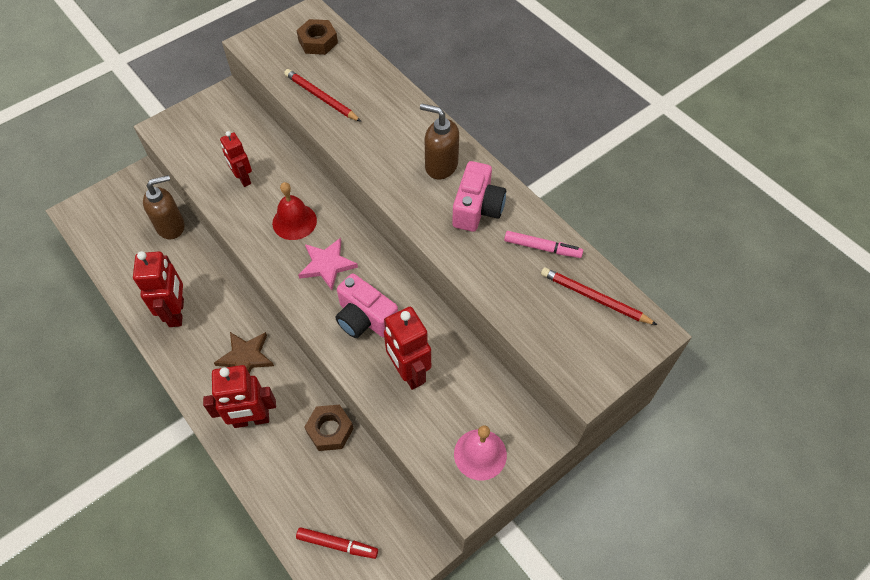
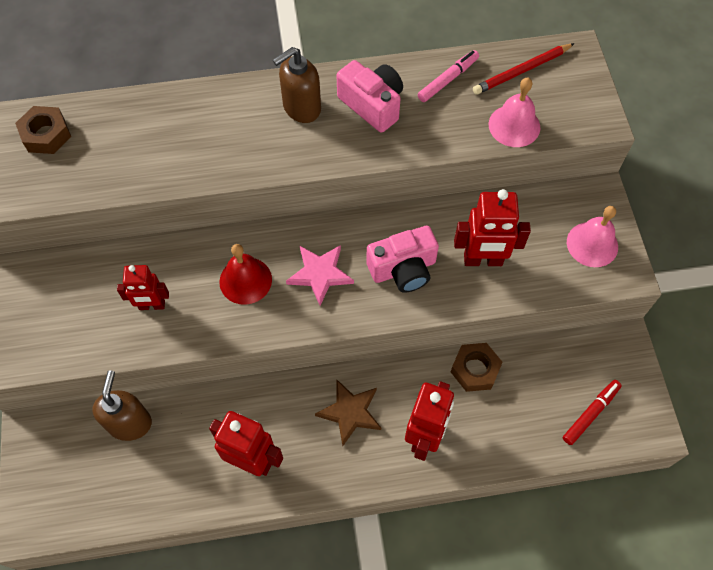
camera: 60 degrees left, 5 degrees up
red pencil [284,69,361,122] -> none
none -> pink bell [489,78,540,147]

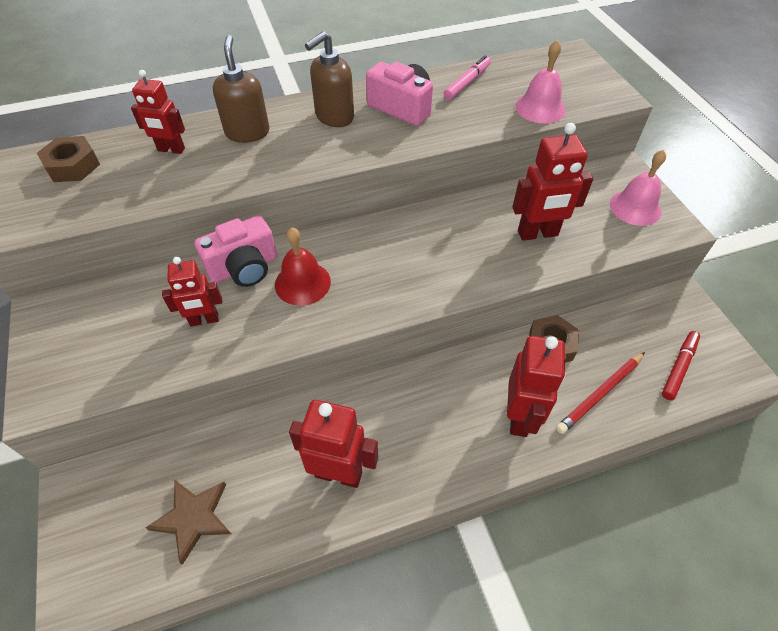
camera: 10 degrees left, 10 degrees down
brown soap dispenser [92,370,152,441] -> brown soap dispenser moved to [213,35,270,143]
pink star [286,245,354,306] -> none
brown star [315,379,381,446] -> brown star moved to [146,480,231,565]
pink camera [366,226,439,293] -> pink camera moved to [195,215,277,287]
red pencil [473,43,575,95] -> red pencil moved to [556,352,645,434]
none -> red robot [131,70,185,154]

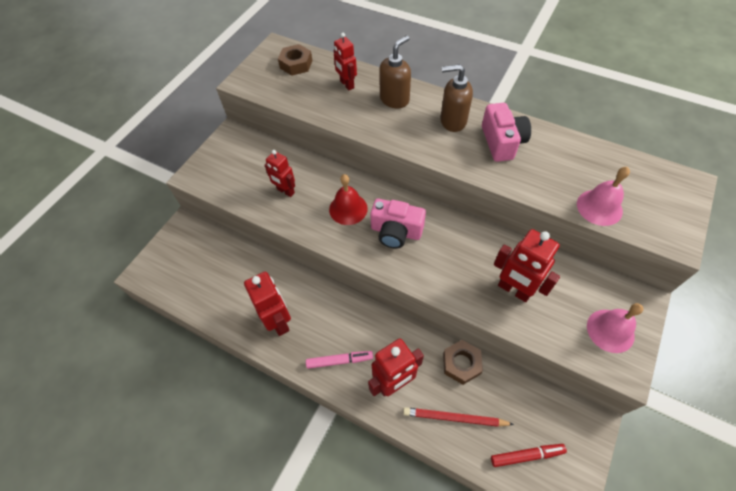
camera: 50 degrees right, 5 degrees up
brown star [146,480,231,565] -> none
pink camera [195,215,277,287] -> pink camera moved to [370,199,426,249]
pink marker [444,55,491,100] -> pink marker moved to [306,351,373,369]

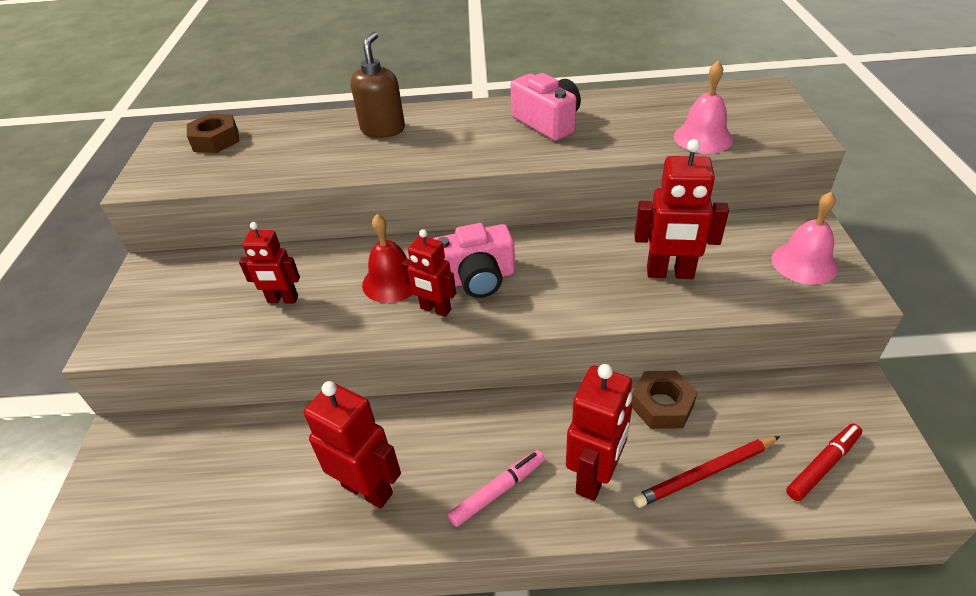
camera: 30 degrees left, 15 degrees down
red robot [334,33,357,90] -> red robot moved to [402,229,456,317]
brown soap dispenser [440,64,473,132] -> none

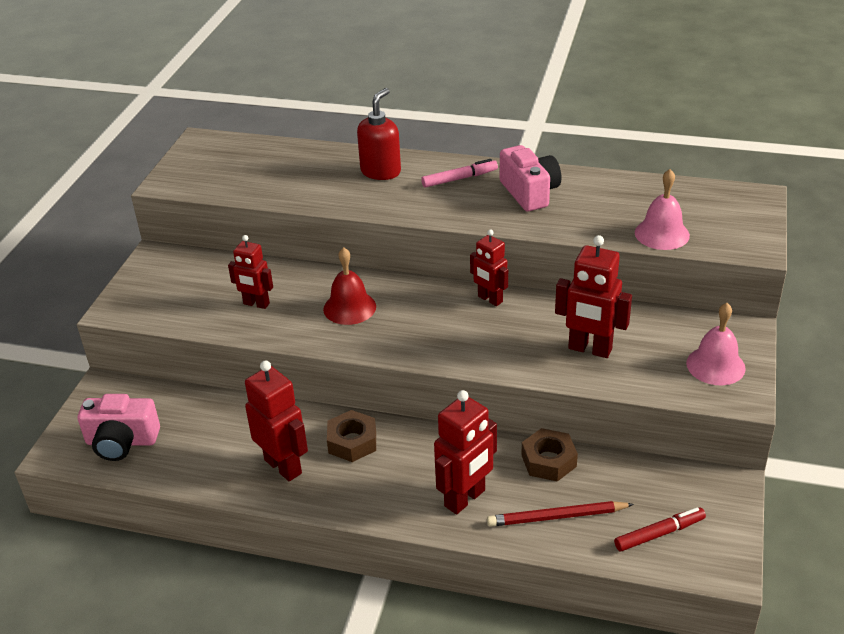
camera: 15 degrees right, 5 degrees down
brown nut [187,113,239,153] -> brown nut moved to [327,410,376,462]
brown soap dispenser [350,32,405,138] -> red soap dispenser [357,88,401,180]
red robot [402,229,456,317] -> red robot moved to [470,229,508,306]
pink camera [433,223,515,298] -> pink camera moved to [78,394,160,461]
pink marker [448,450,545,527] -> pink marker moved to [421,159,498,188]

